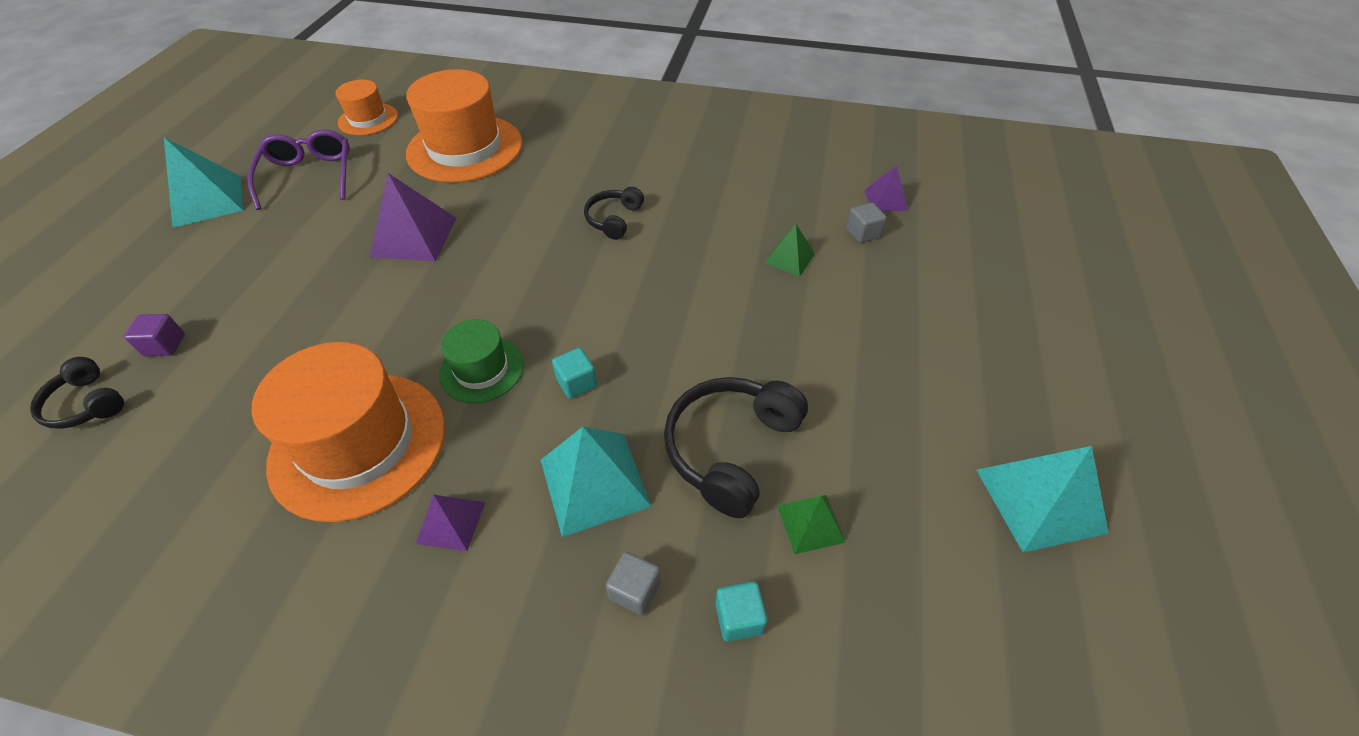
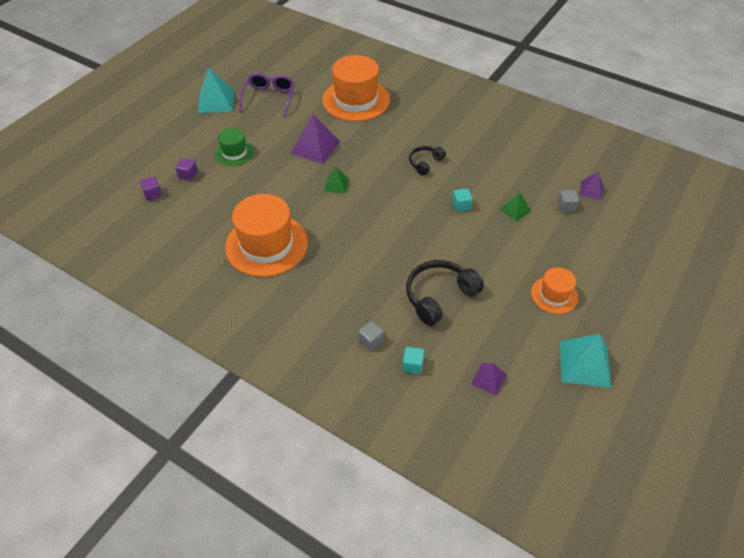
camera: 20 degrees right, 0 degrees up
black headphones [30,357,124,429] -> purple cube [140,176,162,201]
orange hat [335,80,398,135] -> orange hat moved to [531,267,578,314]
purple pyramid [416,495,485,551] -> purple pyramid moved to [471,363,507,396]
green hat [439,319,524,403] -> green hat moved to [215,128,254,166]
turquoise pyramid [541,427,652,537] -> none
turquoise cube [552,348,597,398] -> turquoise cube moved to [452,189,473,212]
green pyramid [778,495,846,554] -> green pyramid moved to [324,166,349,194]

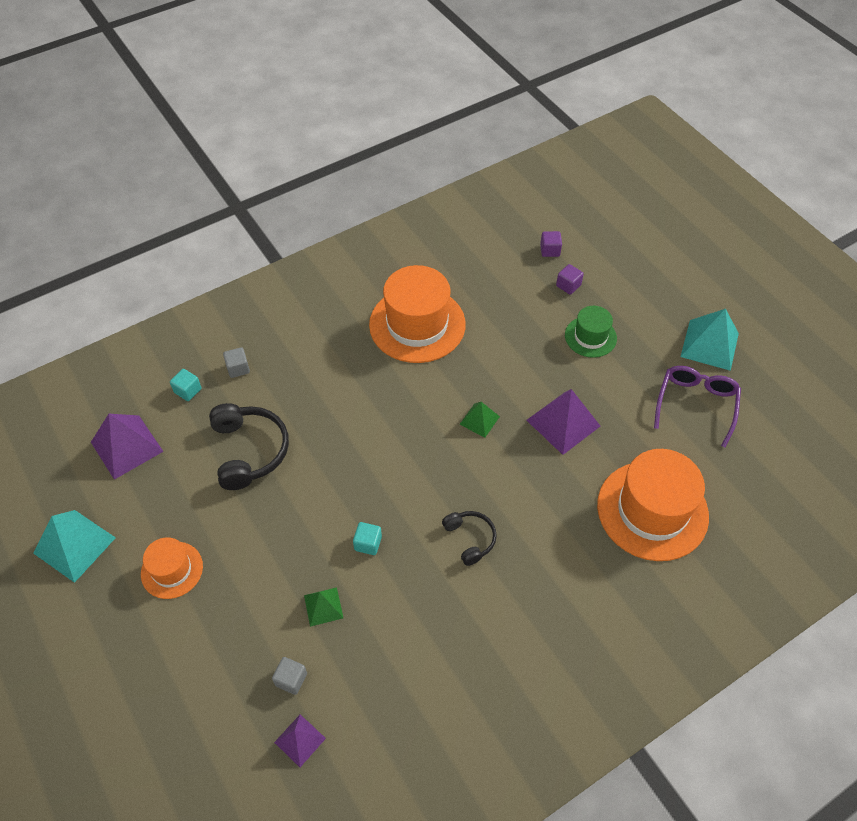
camera: 115 degrees right, 5 degrees up
purple glasses [239,73,295,117] -> purple glasses turned 105 degrees counterclockwise [654,366,741,447]
purple pyramid [471,363,507,396] -> purple pyramid [91,414,163,480], size x1.77

